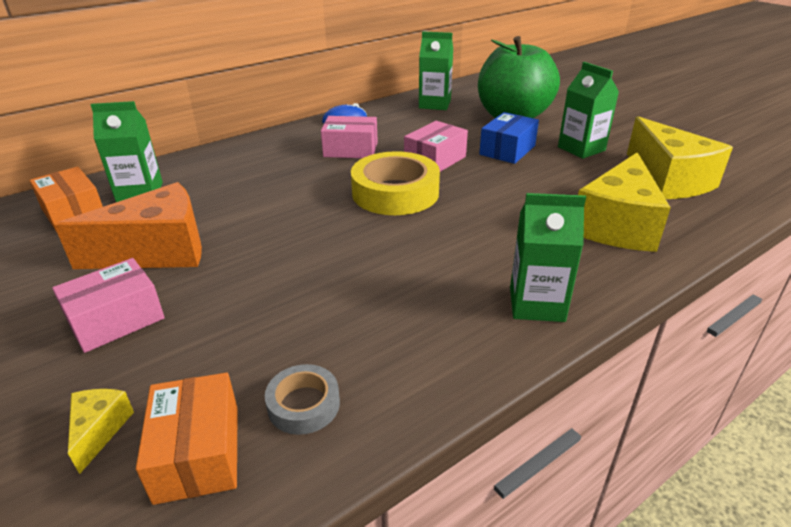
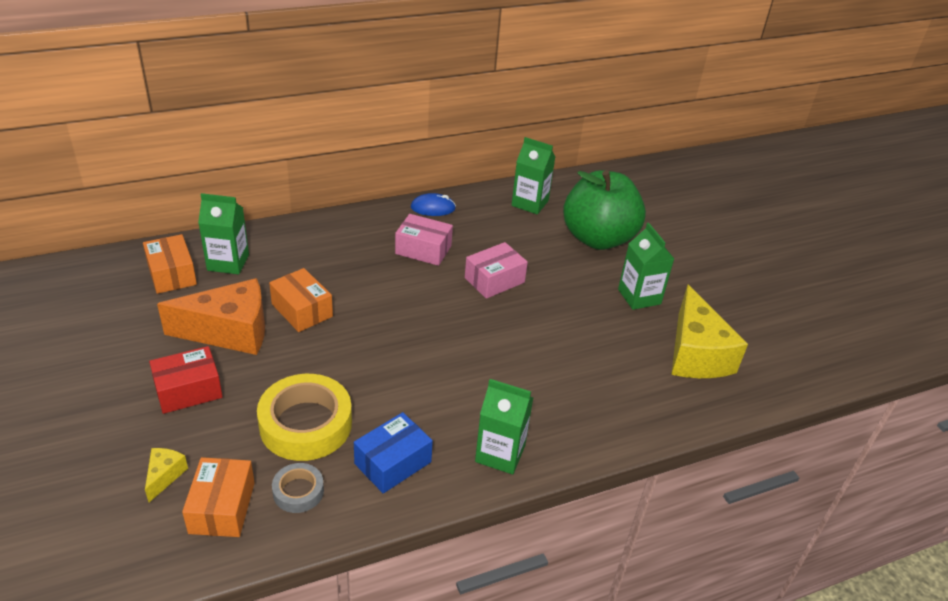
camera: 10 degrees right, 5 degrees up
pink box [52,258,165,353] -> red box [149,346,223,414]
yellow tape [351,151,440,215] -> yellow tape moved to [257,374,352,461]
blue box [479,112,539,164] -> blue box moved to [354,412,433,493]
yellow cheese [578,152,671,252] -> none
none -> orange box [269,268,333,332]

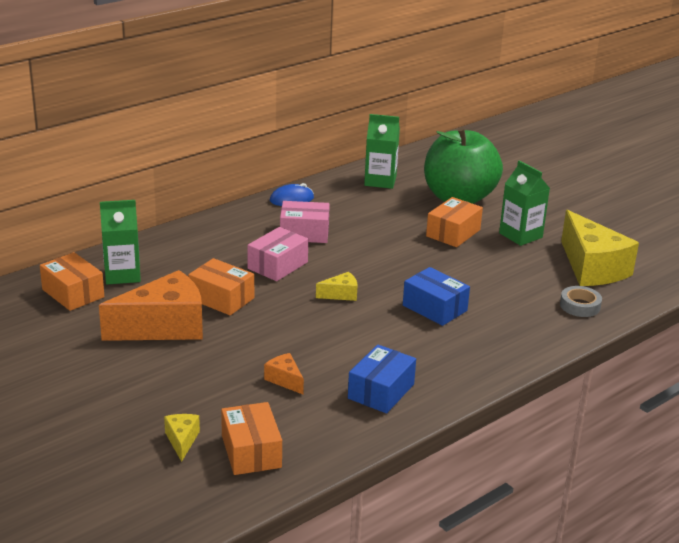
camera: 15 degrees left, 10 degrees down
red box [149,346,223,414] -> none
yellow tape [257,374,352,461] -> orange cheese [264,353,304,394]
grey tape [272,463,324,513] -> grey tape moved to [560,286,602,317]
pink box [465,242,528,299] -> pink box moved to [247,227,308,281]
green carton [475,379,533,474] -> none
none -> yellow cheese [316,272,357,301]
none -> blue box [403,267,470,326]
none -> orange box [426,197,483,247]

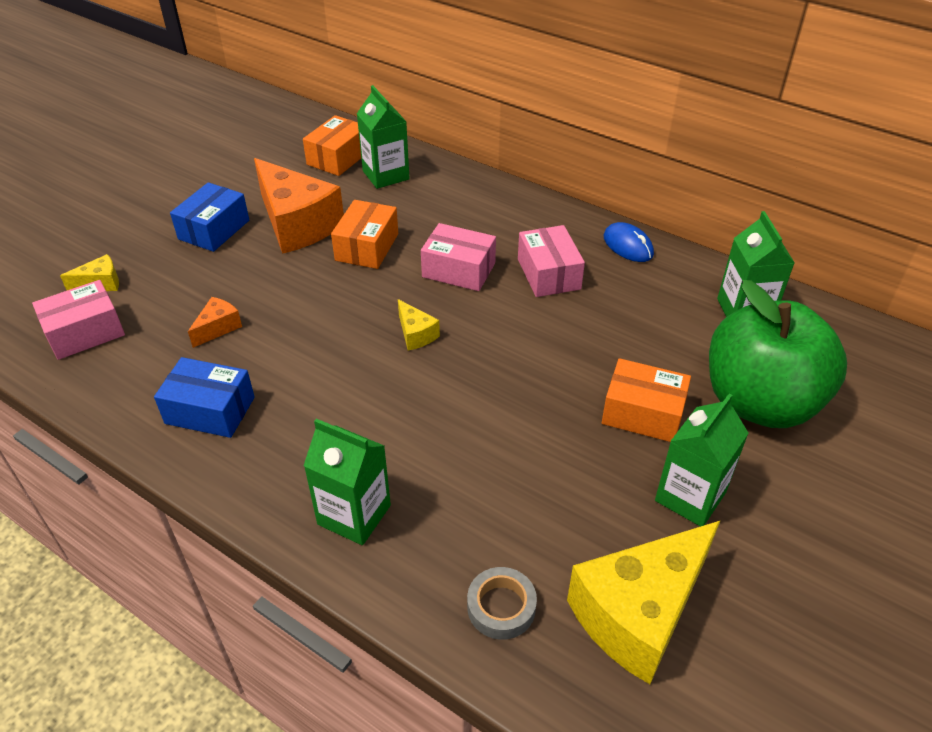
camera: 75 degrees right, 15 degrees up
orange box [221,402,282,475] -> pink box [32,280,125,360]
blue box [403,267,470,326] -> blue box moved to [170,182,249,252]
none -> green carton [304,419,391,545]

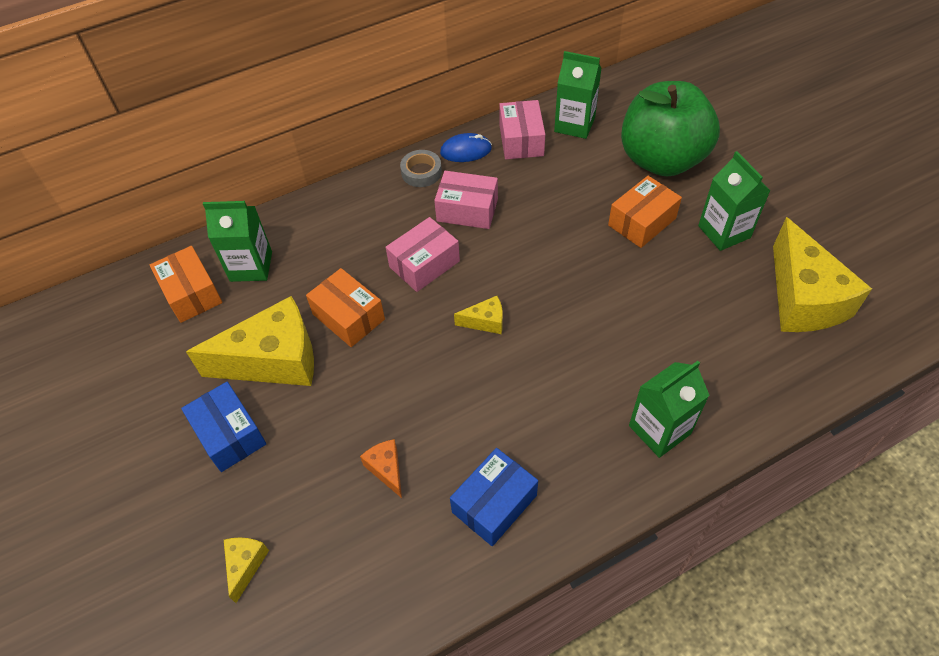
camera: 60 degrees left, 10 degrees up
pink box [32,280,125,360] -> pink box moved to [499,100,545,159]
orange cheese [254,158,344,254] -> yellow cheese [186,296,314,386]
grey tape [467,567,537,640] -> grey tape moved to [400,150,442,187]

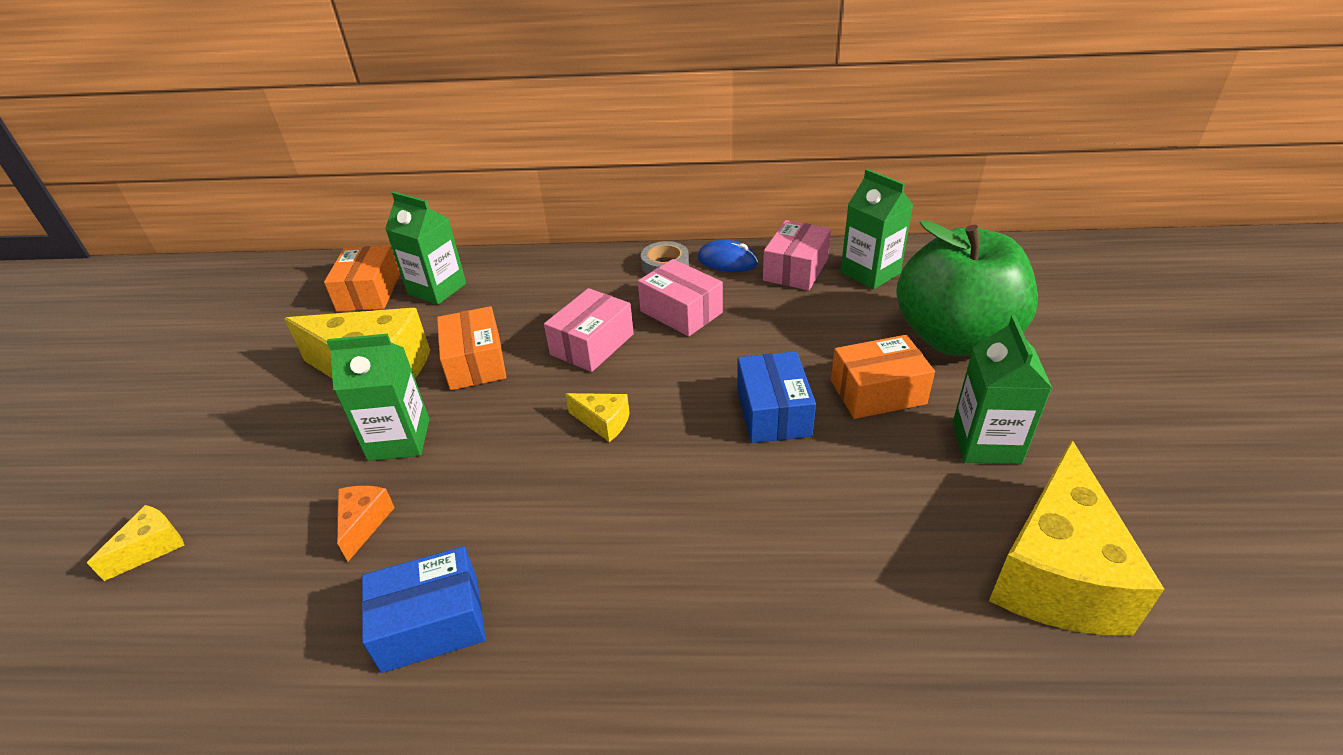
camera: 30 degrees right, 15 degrees down
blue box [181,382,266,472] -> blue box moved to [737,351,816,443]
pink box [386,217,460,292] -> pink box turned 45 degrees counterclockwise [544,288,634,372]
green carton [629,361,710,458] -> green carton moved to [326,334,429,461]

